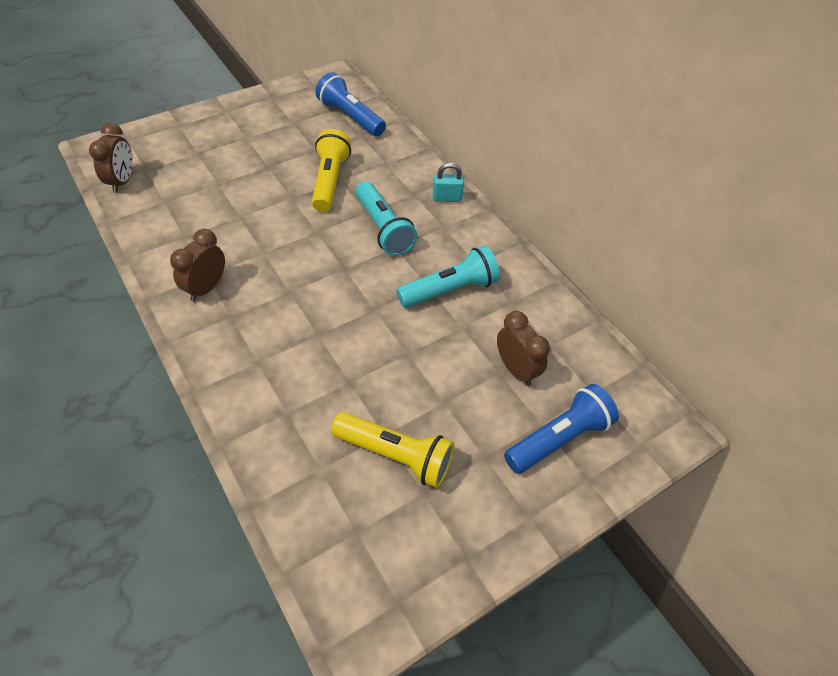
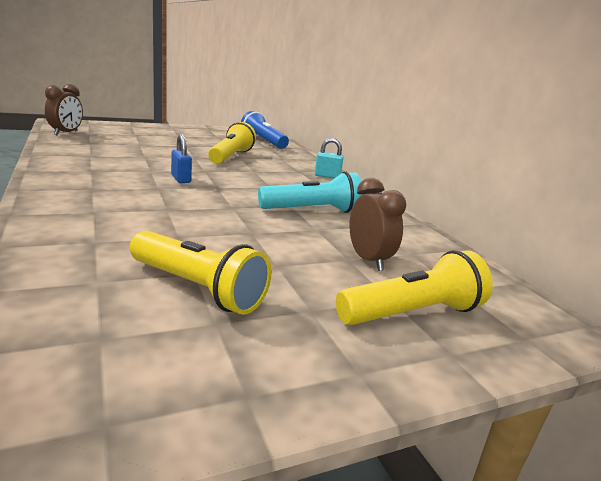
camera: 10 degrees right, 30 degrees down
brown clock [170,229,225,302] -> none
turquoise flashlight [356,181,418,256] -> none
blue flashlight [504,384,619,474] -> yellow flashlight [336,250,493,325]
none -> blue padlock [171,134,192,183]

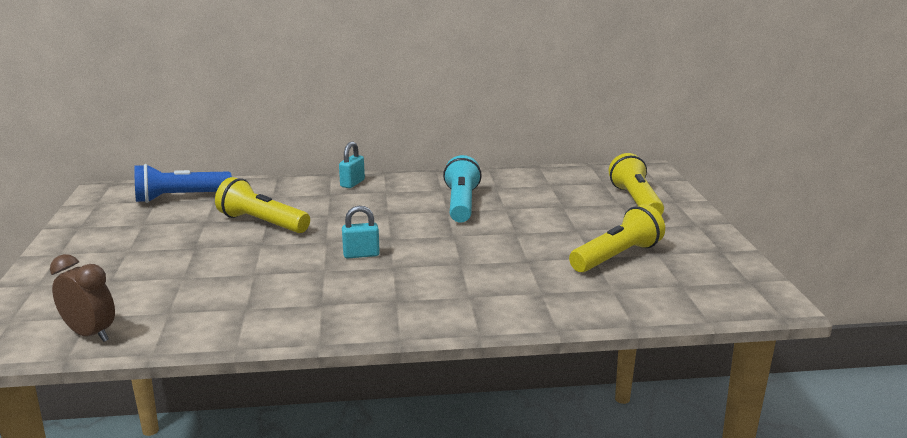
camera: 70 degrees left, 0 degrees up
blue padlock [171,134,192,183] -> turquoise padlock [342,206,380,259]
brown clock [349,178,406,271] -> none

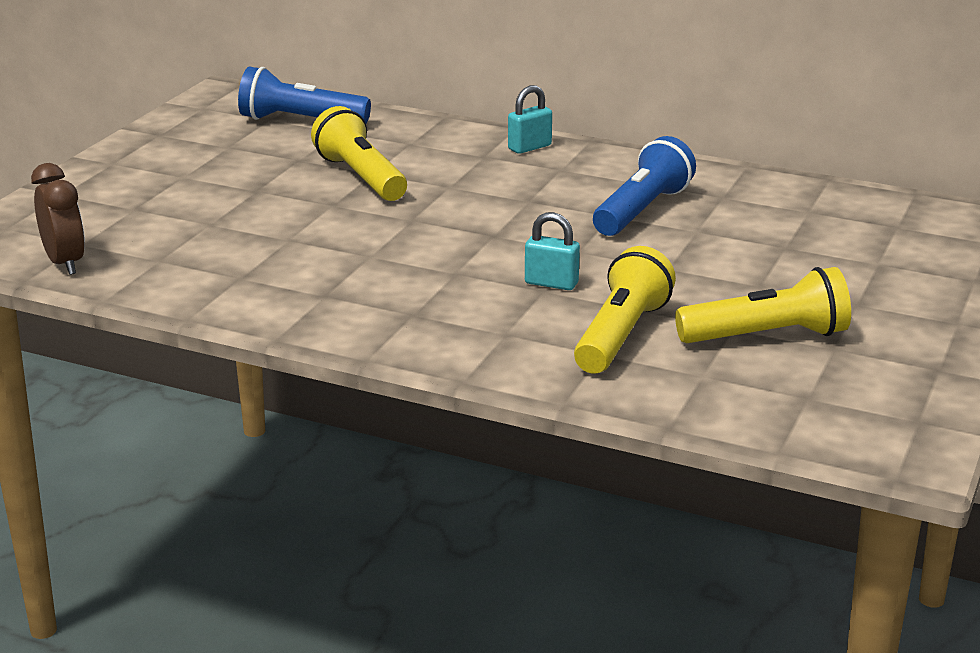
camera: 30 degrees right, 5 degrees up
turquoise padlock [342,206,380,259] -> turquoise padlock moved to [525,212,580,290]
turquoise flashlight [443,155,482,223] -> blue flashlight [593,136,696,236]
yellow flashlight [609,153,664,215] -> yellow flashlight moved to [574,246,676,374]

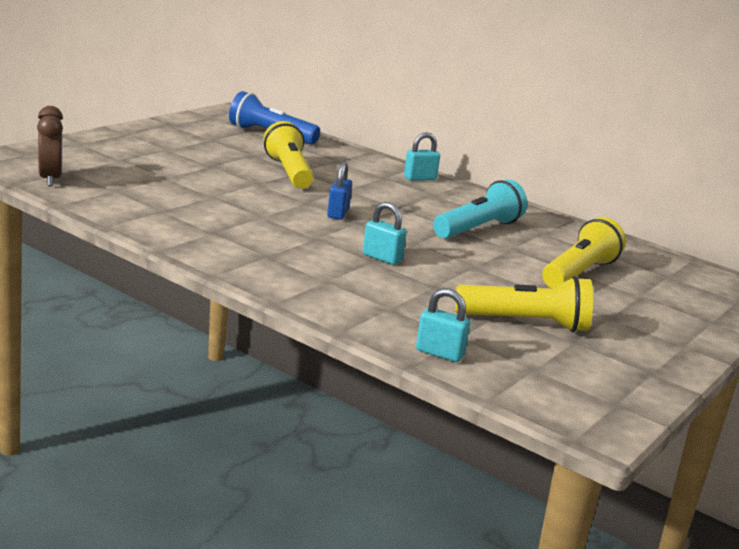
camera: 10 degrees right, 5 degrees down
yellow flashlight [574,246,676,374] -> yellow flashlight moved to [542,217,626,288]
blue flashlight [593,136,696,236] -> turquoise flashlight [433,179,527,239]
none -> blue padlock [327,162,352,220]
none -> turquoise padlock [416,288,470,362]

